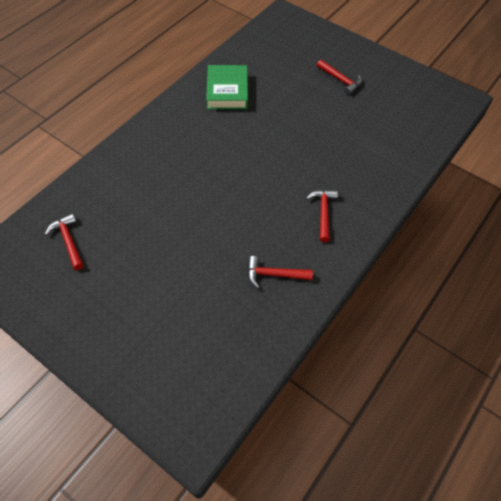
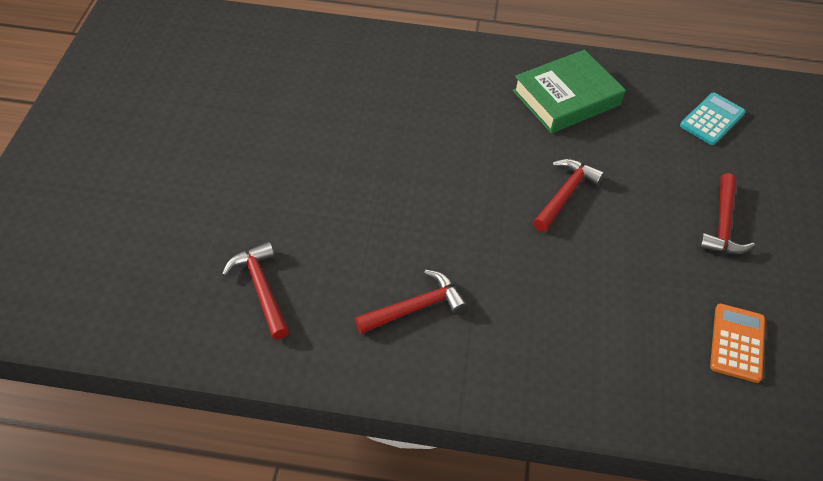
camera: 60 degrees right, 5 degrees down
red hammer [45,214,84,270] -> red hammer moved to [533,159,604,232]
none -> turquoise calculator [680,93,745,145]
none -> orange calculator [710,304,765,383]

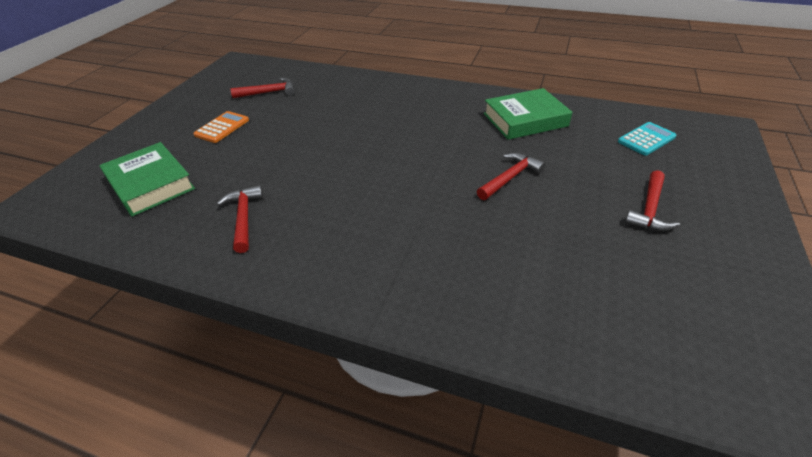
camera: 15 degrees right, 10 degrees down
red hammer [355,270,467,334] -> red hammer moved to [230,78,295,98]
orange calculator [710,304,765,383] -> orange calculator moved to [193,111,249,143]
none -> green book [100,142,195,217]

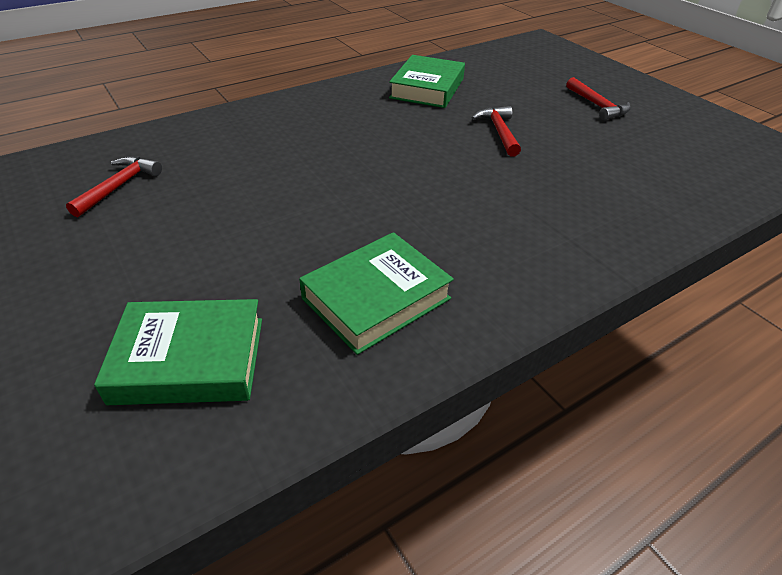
camera: 55 degrees left, 0 degrees up
orange calculator [193,111,249,143] -> none
red hammer [217,185,263,253] -> green book [299,232,454,355]
turquoise calculator [618,122,677,156] -> none

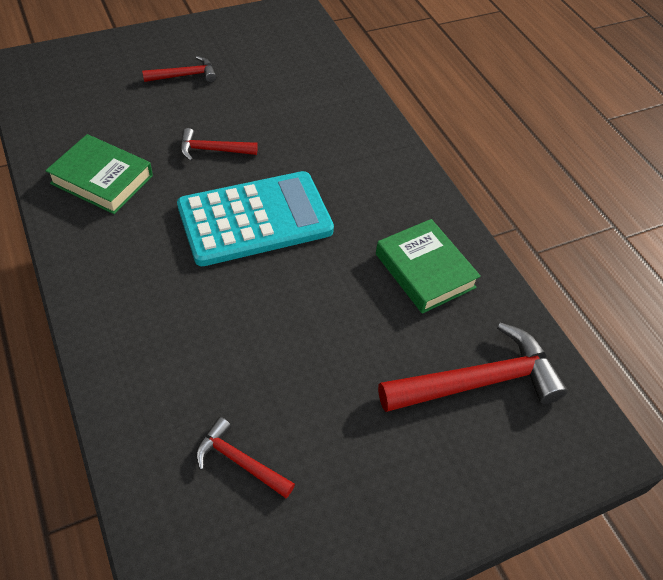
camera: 85 degrees left, 10 degrees up
green book [94,299,262,405] -> red hammer [378,323,567,412]
none -> turquoise calculator [177,171,334,266]

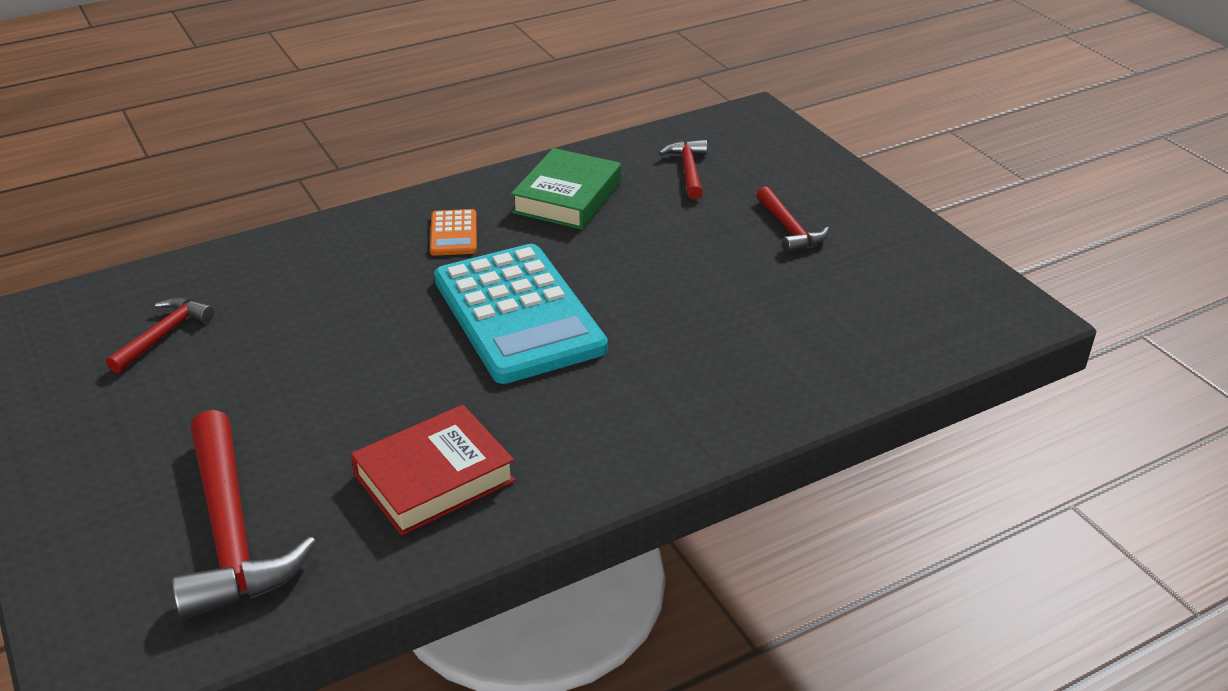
camera: 90 degrees right, 15 degrees down
red hammer [180,128,258,161] -> red hammer moved to [659,140,708,200]
green book [376,219,481,314] -> red book [351,405,515,535]
none -> orange calculator [430,209,477,256]

